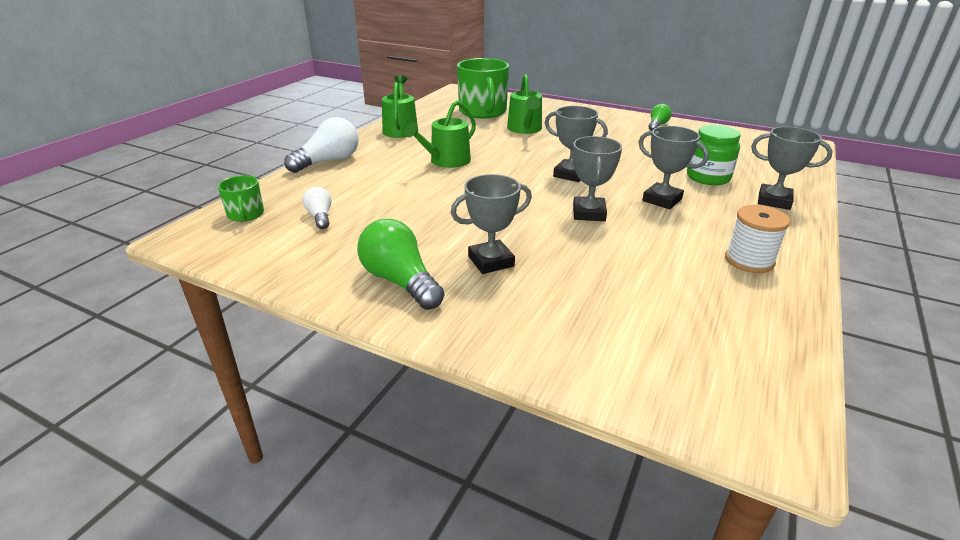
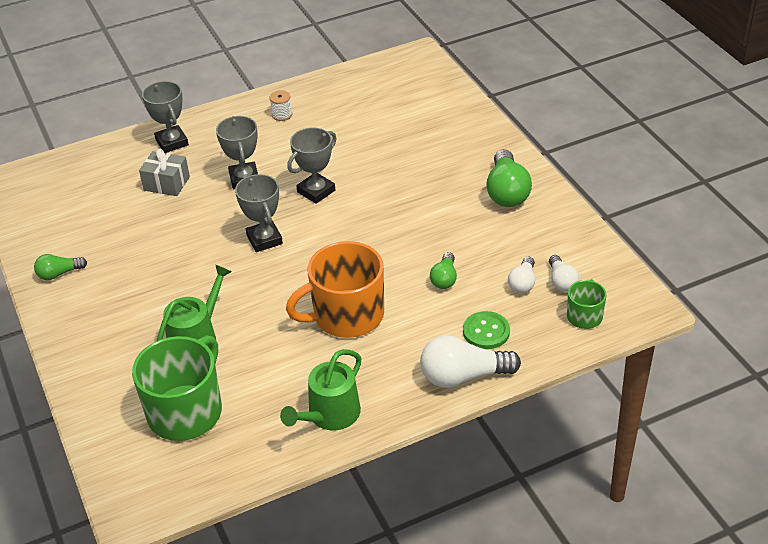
camera: 140 degrees left, 10 degrees up
green watering can [404,100,476,168] -> orange mug [286,241,384,338]
grey trophy [451,174,532,274] -> none
green jar [687,125,741,185] -> grey gift [139,149,190,196]
white spool [725,205,790,273] -> white spool [269,90,292,121], size x0.62
none -> green light bulb [430,252,457,289]
none -> green button [463,311,510,349]
none -> white light bulb [549,255,579,292]

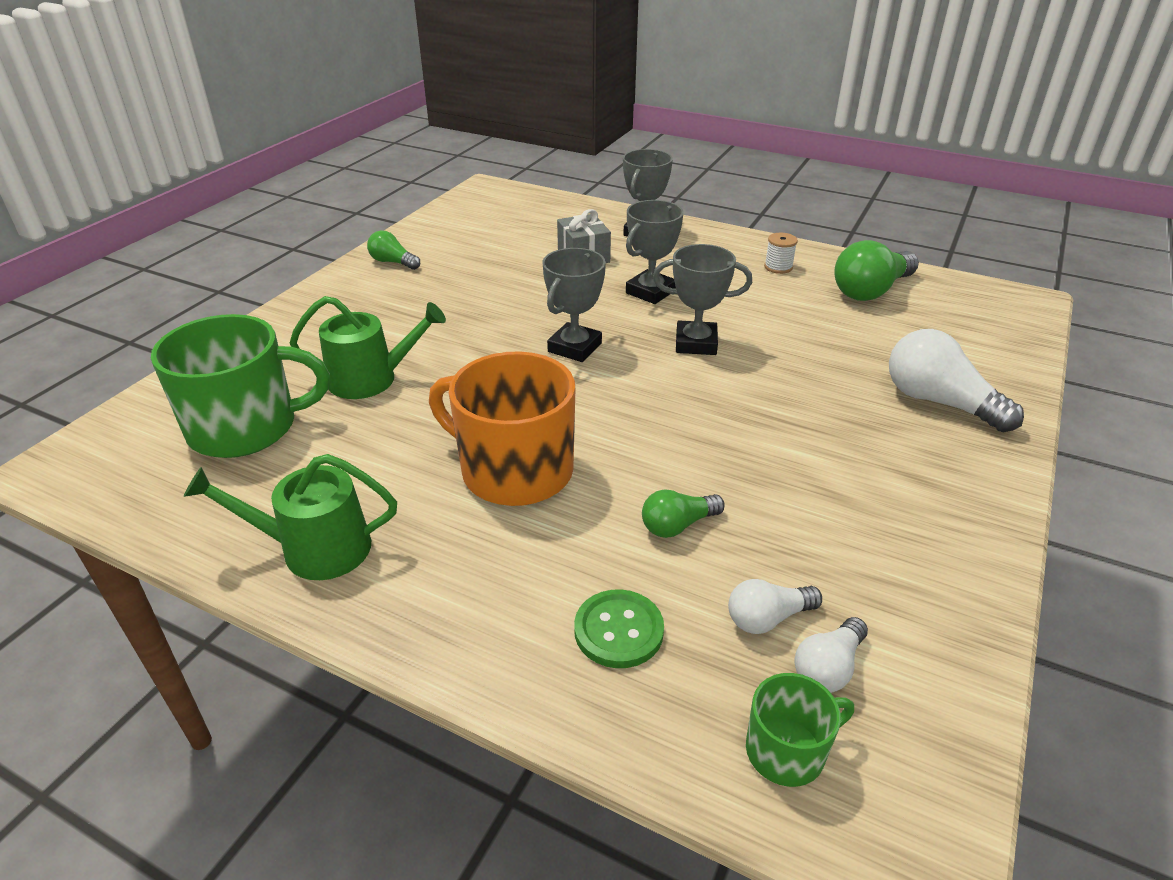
camera: 50 degrees right, 5 degrees down
white light bulb [420,335,521,388] -> white light bulb moved to [889,329,1024,432]
green light bulb [486,149,532,207] -> green light bulb moved to [834,240,919,301]

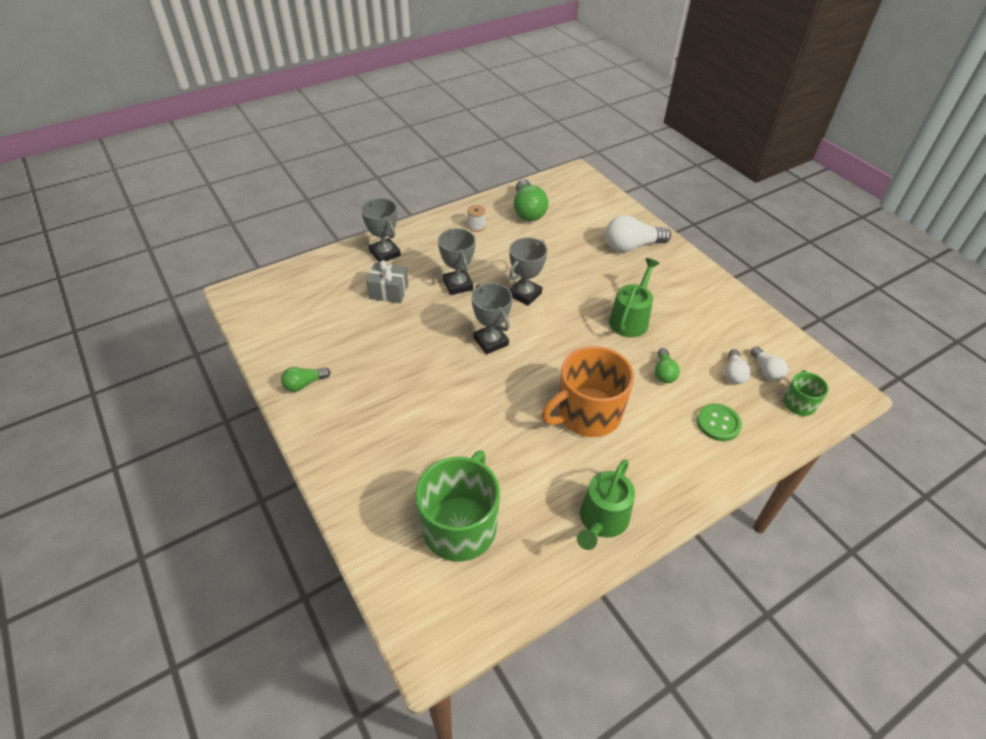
camera: 60 degrees left, 10 degrees up
green watering can [289,296,446,399] -> green watering can moved to [609,258,659,337]

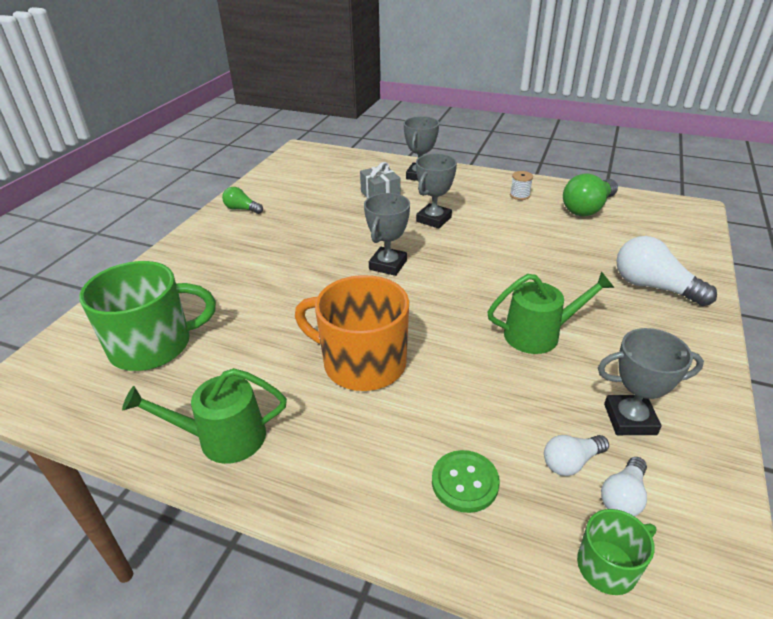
camera: 55 degrees right, 10 degrees down
grey trophy [509,237,547,306] -> grey trophy moved to [598,328,704,435]
green light bulb [654,348,680,383] -> none

